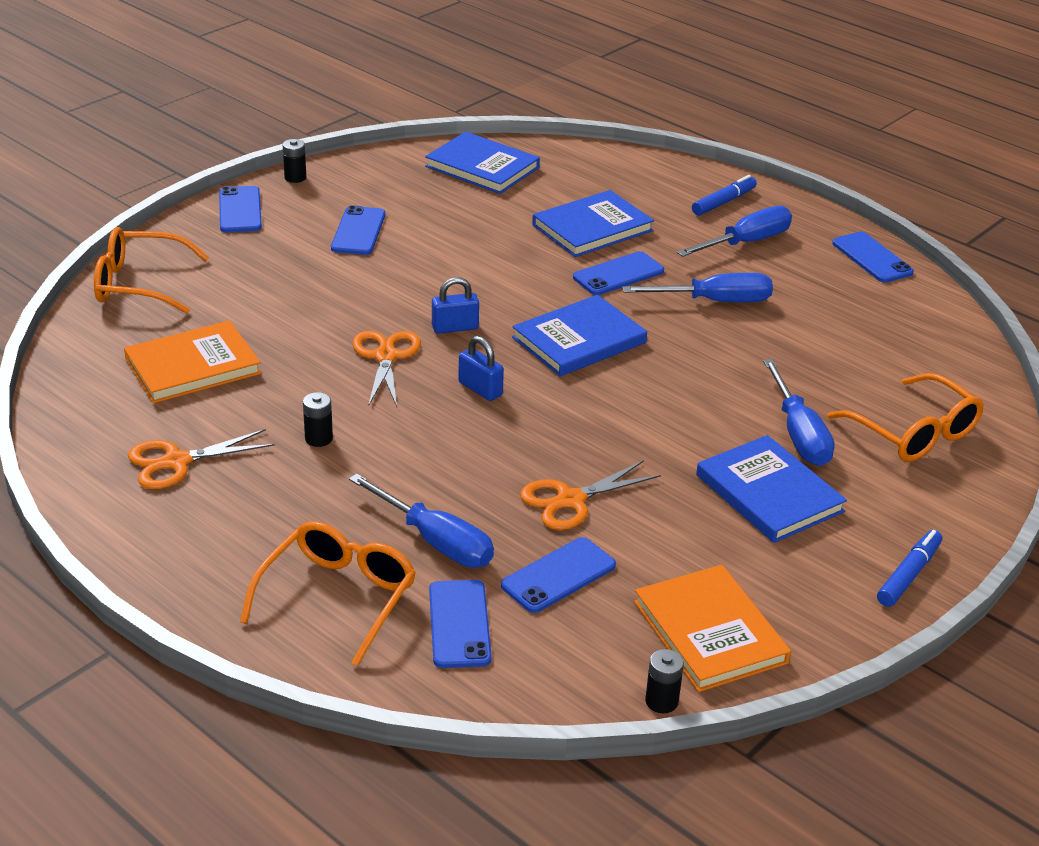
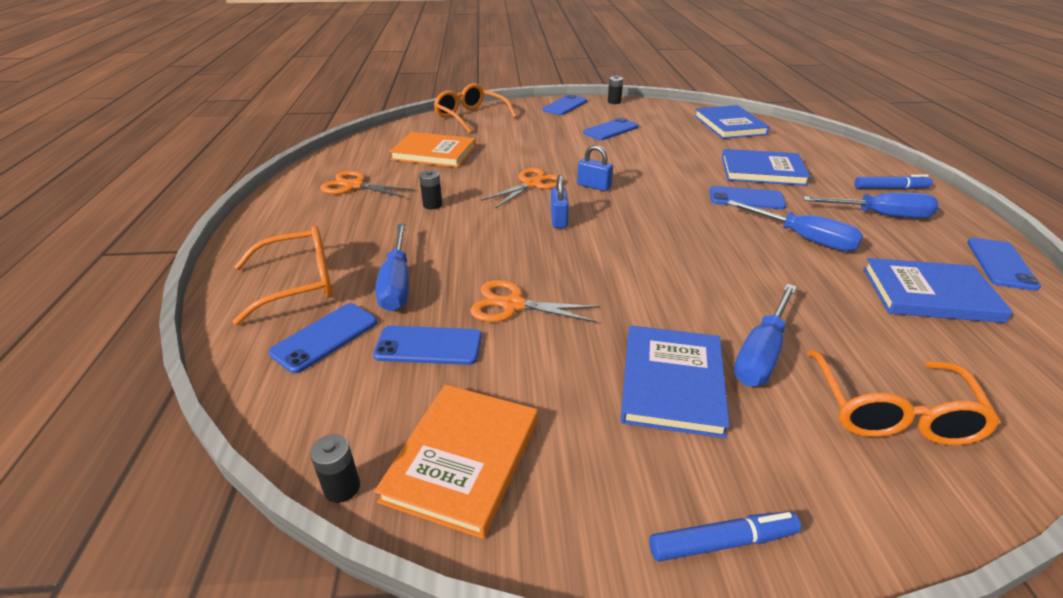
camera: 45 degrees right, 0 degrees up
blue book [512,295,647,376] -> blue book moved to [863,258,1013,323]

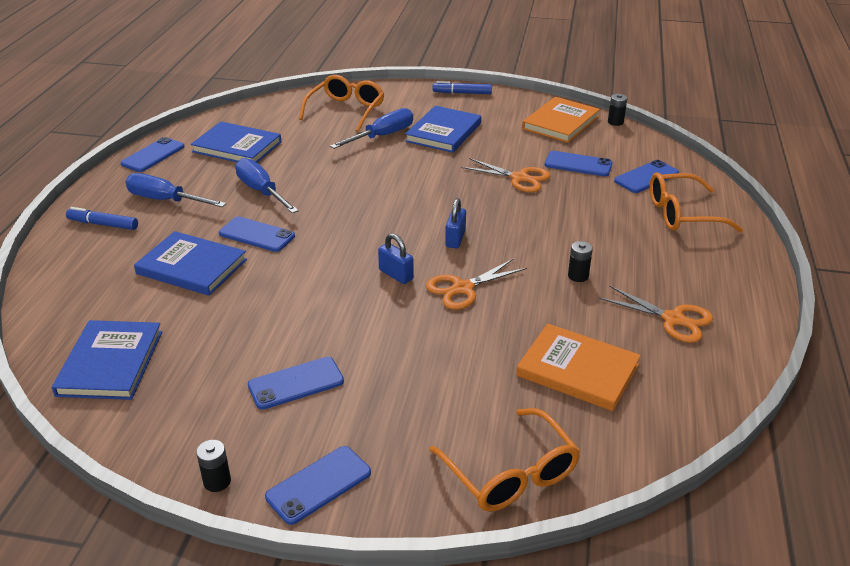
camera: 165 degrees left, 0 degrees up
blue screwdriver [375,223,409,311] -> none

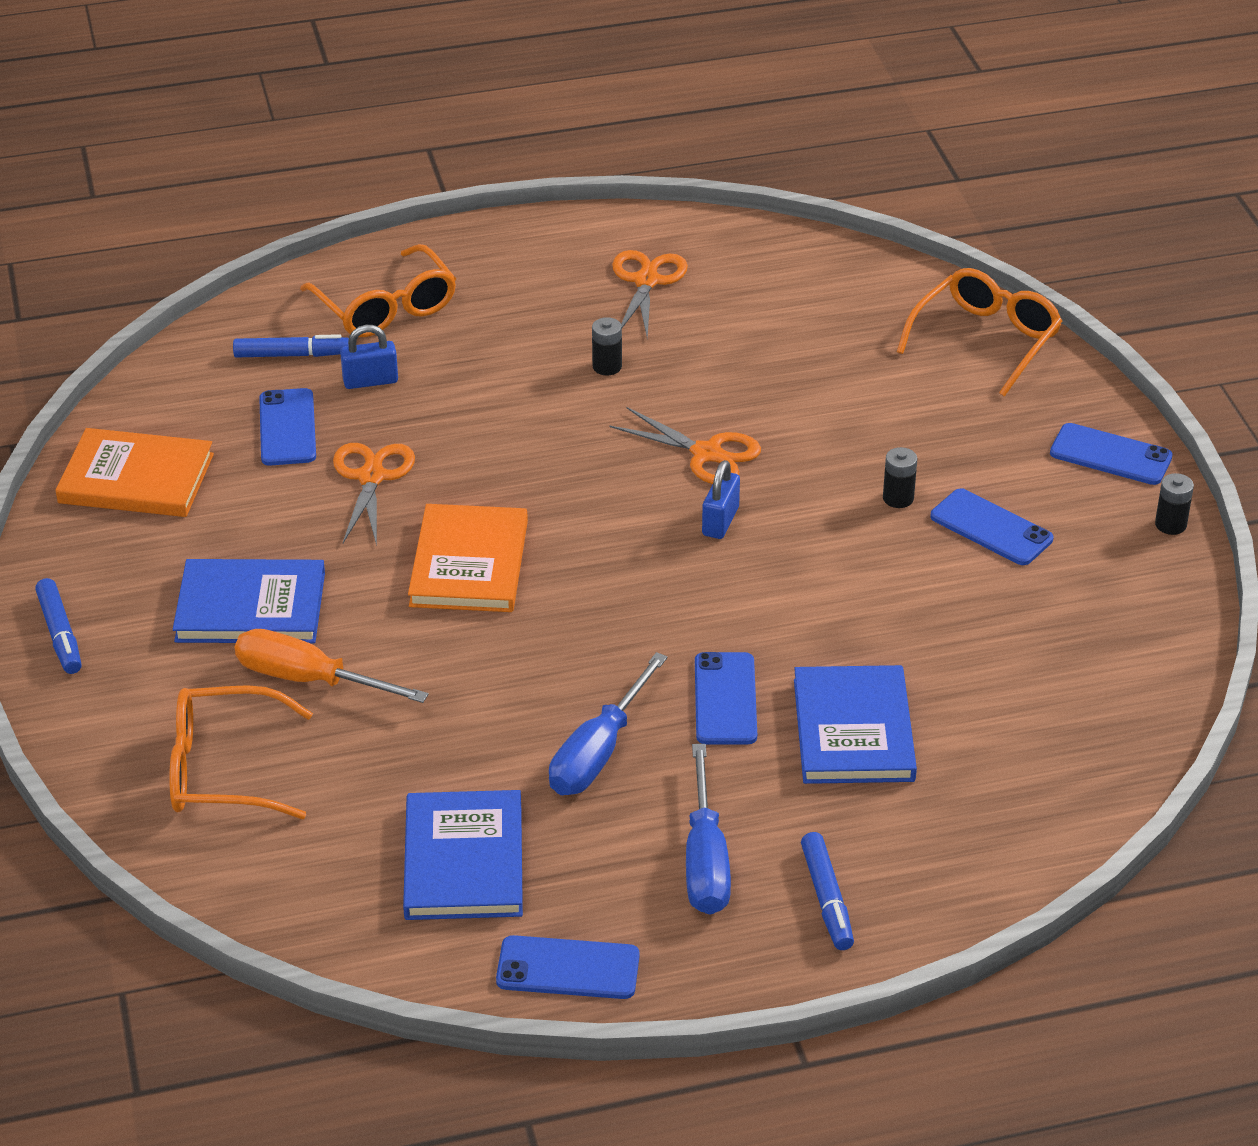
camera: 115 degrees left, 5 degrees up
blue book [52,320,162,400] -> none
blue screwdriver [330,108,413,149] -> orange screwdriver [235,629,429,703]
blue padlock [445,198,466,248] -> blue padlock moved to [340,325,398,389]
orange book [516,323,641,411] -> orange book moved to [408,504,528,612]
black battery [608,94,627,126] -> black battery moved to [883,447,917,508]
blue phone [614,160,679,193] -> blue marker [233,334,349,358]

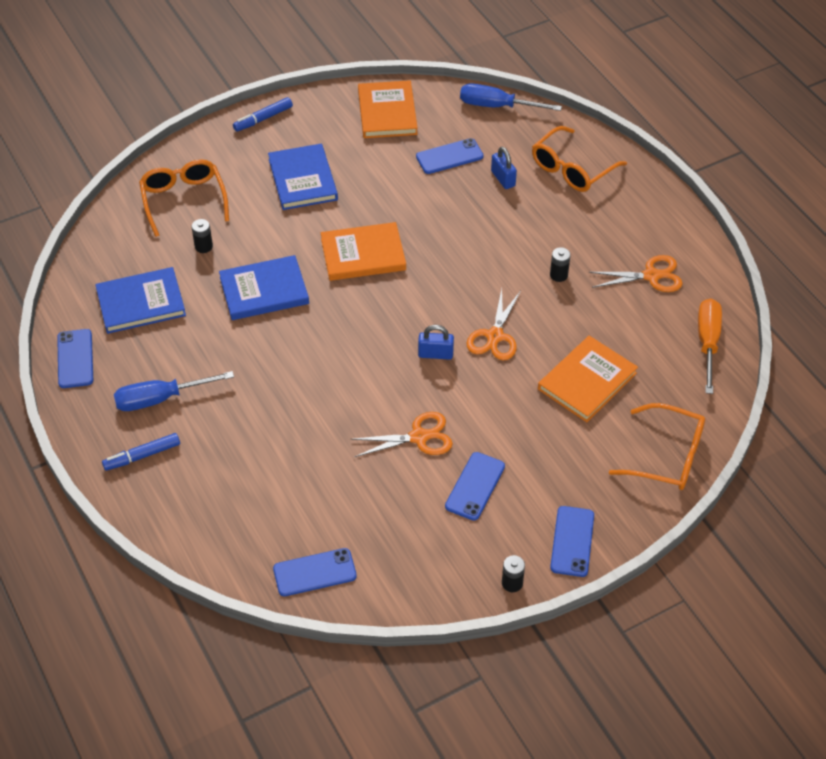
camera: 75 degrees right, 10 degrees up
blue marker [233,334,349,358] -> none
orange screwdriver [235,629,429,703] -> orange screwdriver moved to [698,299,722,394]
orange scissors [333,443,415,546] -> orange scissors moved to [350,412,453,457]
blue screwdriver [549,652,668,795] -> blue screwdriver moved to [460,83,562,111]
blue phone [695,652,757,744] -> blue phone moved to [273,548,357,596]
blue book [794,665,917,784] -> blue book moved to [219,255,309,320]
black battery [883,447,917,508] -> black battery moved to [191,219,213,253]
none -> orange book [538,336,638,422]

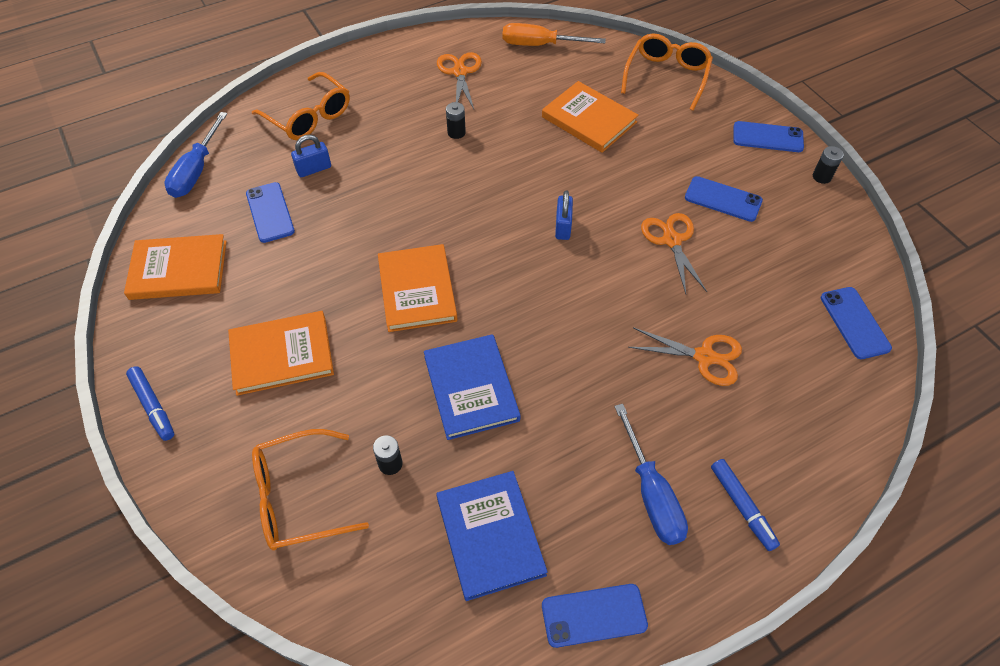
camera: 90 degrees left, 5 degrees up
blue book [268,144,338,210] -> orange book [228,311,334,396]
orange scissors [467,289,521,360] -> orange scissors moved to [628,327,742,386]

